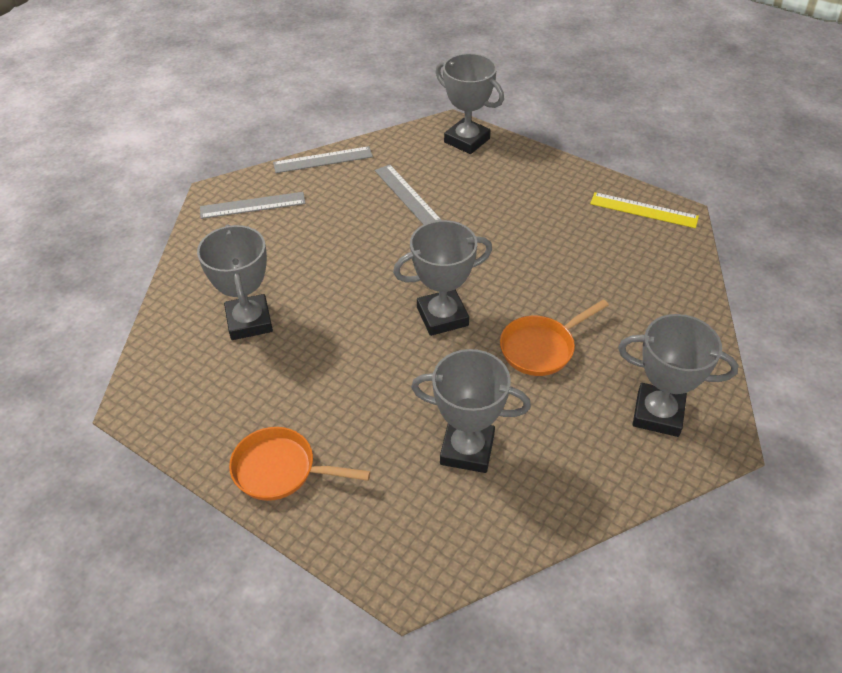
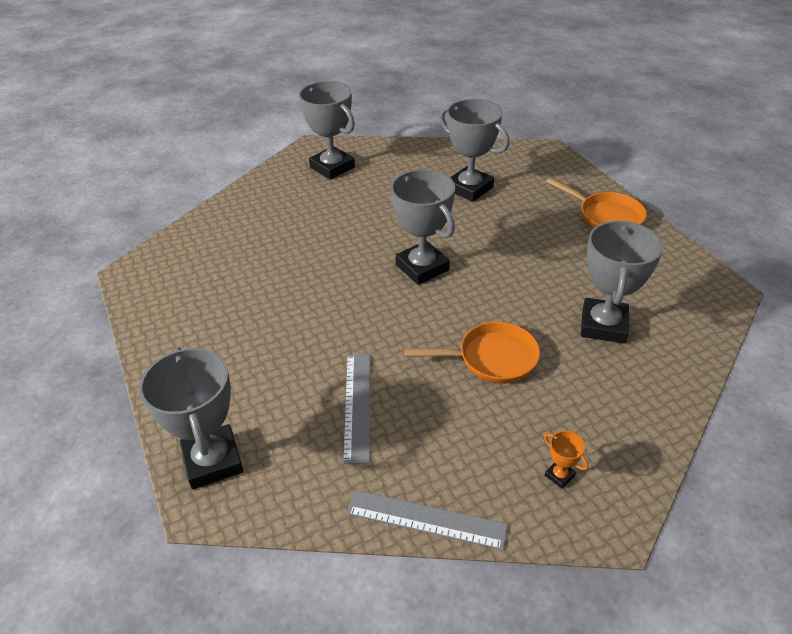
camera: 150 degrees left, 5 degrees down
grey ruler [200,192,306,219] -> orange trophy [544,431,589,489]
grey trophy [393,220,492,336] -> grey trophy turned 45 degrees clockwise [391,169,455,285]
orange pan [500,299,609,376] -> orange pan moved to [404,322,540,384]
yellow ruler [590,192,699,228] -> none

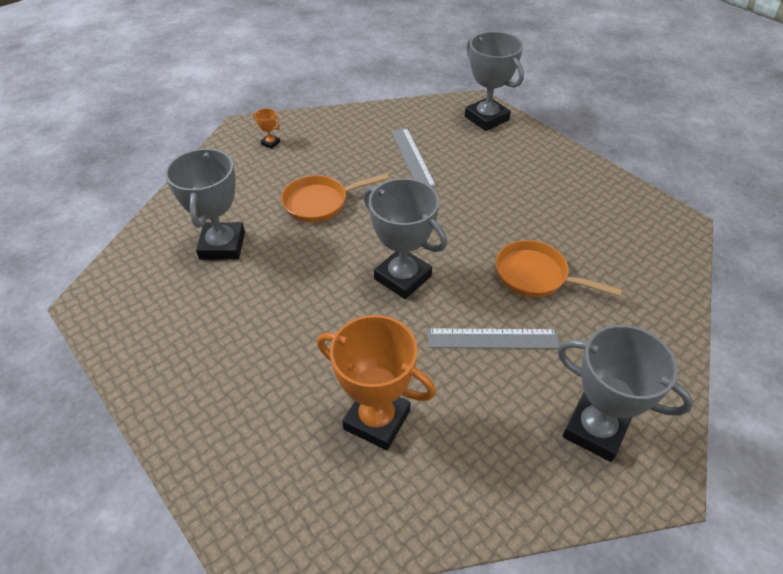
camera: 165 degrees right, 5 degrees up
grey ruler [347,490,508,550] -> grey ruler moved to [428,328,560,349]
grey trophy [439,99,510,202] -> orange trophy [317,315,436,450]
orange pan [546,178,647,228] -> orange pan moved to [495,240,623,297]

